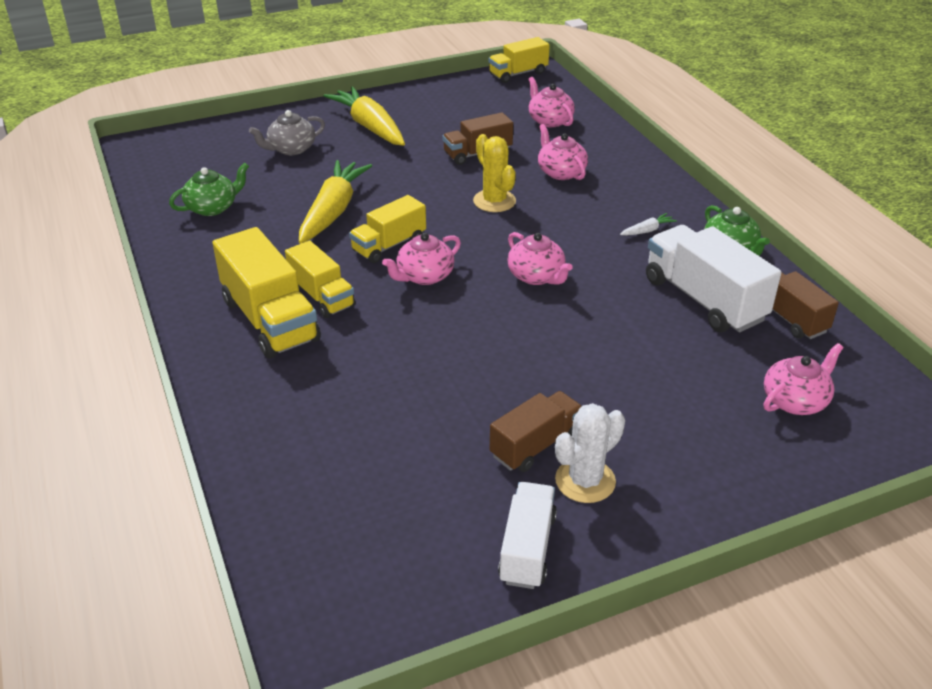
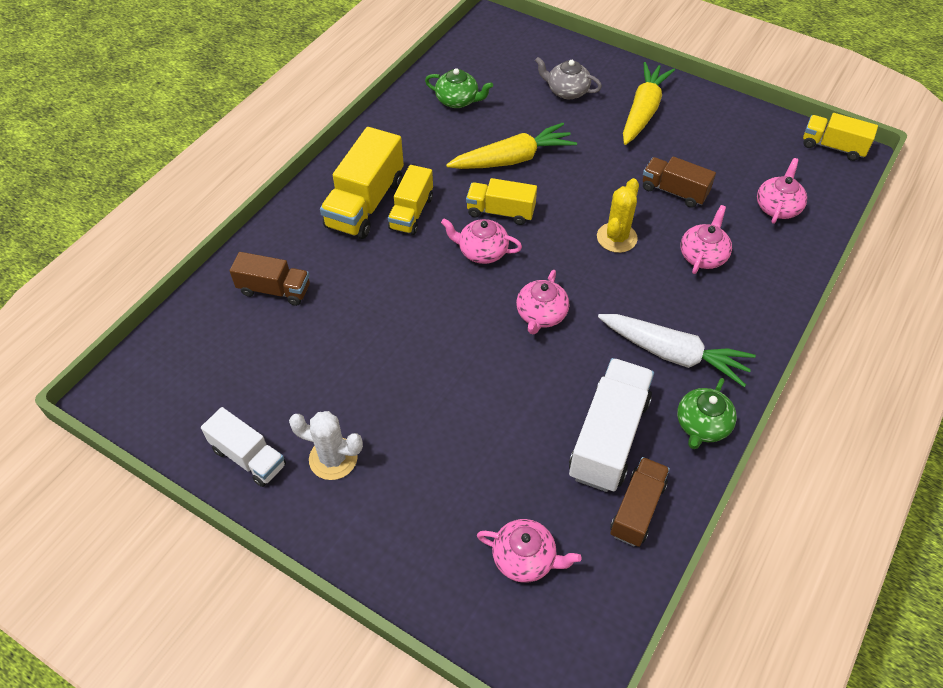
camera: 55 degrees right, 15 degrees up
brown truck [490,391,582,472] -> brown truck moved to [230,252,310,306]
white truck [498,482,557,589] -> white truck turned 60 degrees clockwise [201,407,286,487]
white carrot [620,213,677,236] -> white carrot [598,314,756,387], size x2.45

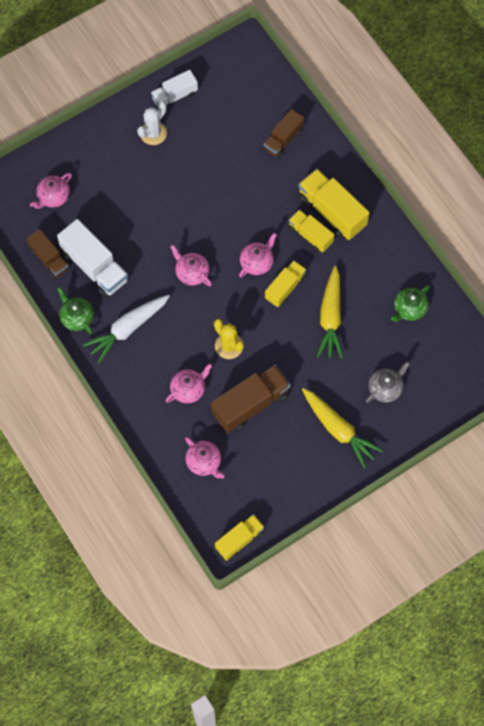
camera: 115 degrees right, 15 degrees up
brown truck [643,156,716,208] -> brown truck [211,365,291,433], size x1.60
pink teapot [681,205,732,274] -> pink teapot turned 90 degrees counterclockwise [165,364,212,404]

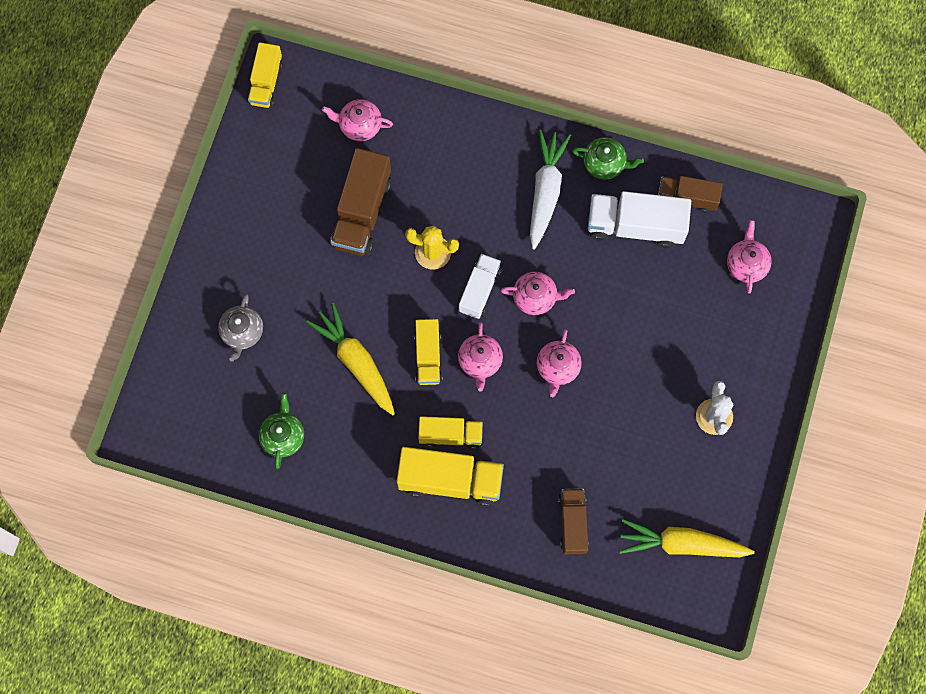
camera: 140 degrees right, 5 degrees up
white truck [151,70,198,108] -> white truck moved to [459,254,501,319]
pink teapot [165,364,212,404] -> pink teapot moved to [537,329,582,397]
yellow carrot [302,388,383,469] -> yellow carrot moved to [619,519,755,557]

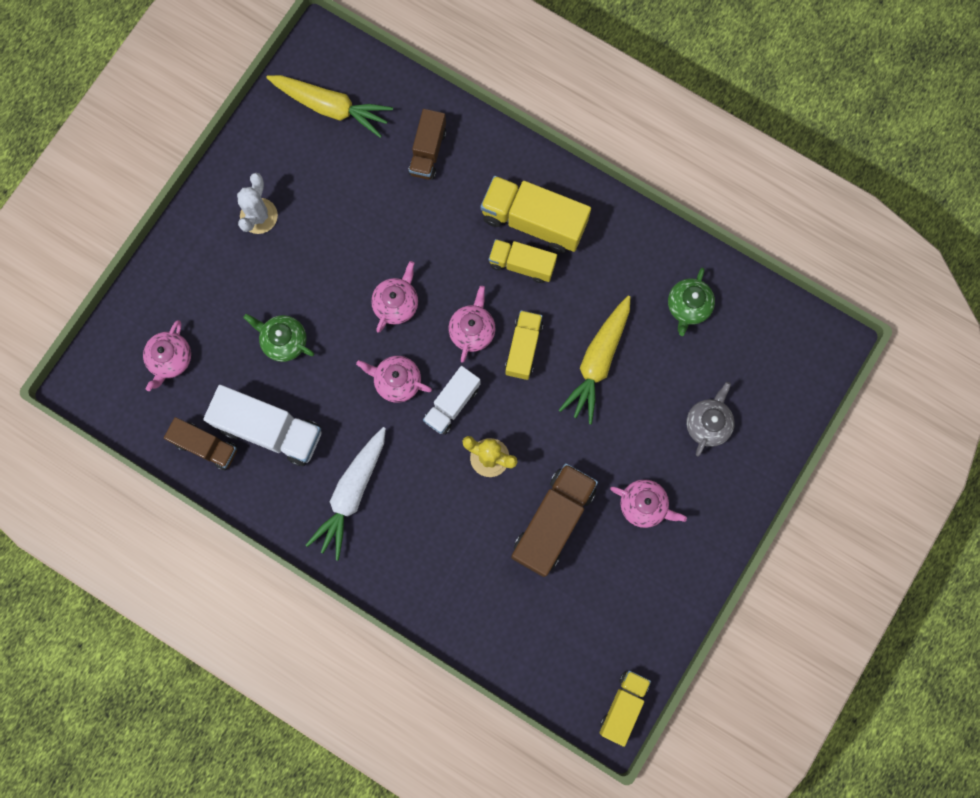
camera: 165 degrees left, 5 degrees up
yellow carrot [306,303,395,415] -> yellow carrot turned 45 degrees clockwise [559,296,630,424]
pink teapot [322,99,393,141] -> pink teapot moved to [610,479,687,528]
green teapot [572,137,644,180] -> green teapot moved to [243,314,315,362]

